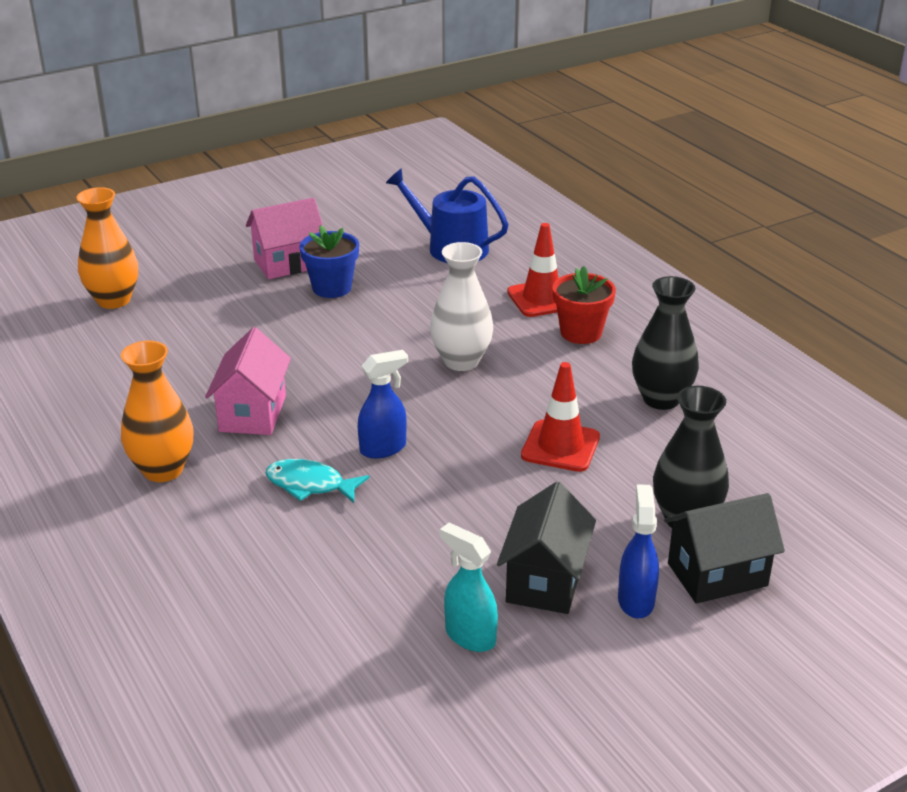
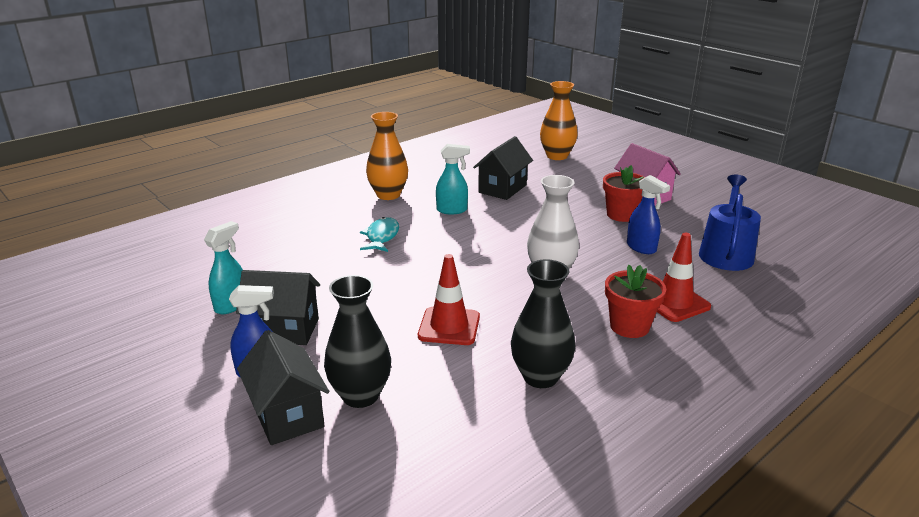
camera: 80 degrees right, 5 degrees down
pink house [205,327,291,435] -> turquoise spray bottle [436,144,470,214]
blue flower pot [300,225,359,298] -> red flower pot [603,165,645,222]
blue spray bottle [358,350,408,459] -> blue spray bottle moved to [627,175,670,254]
none -> black house [473,136,533,200]

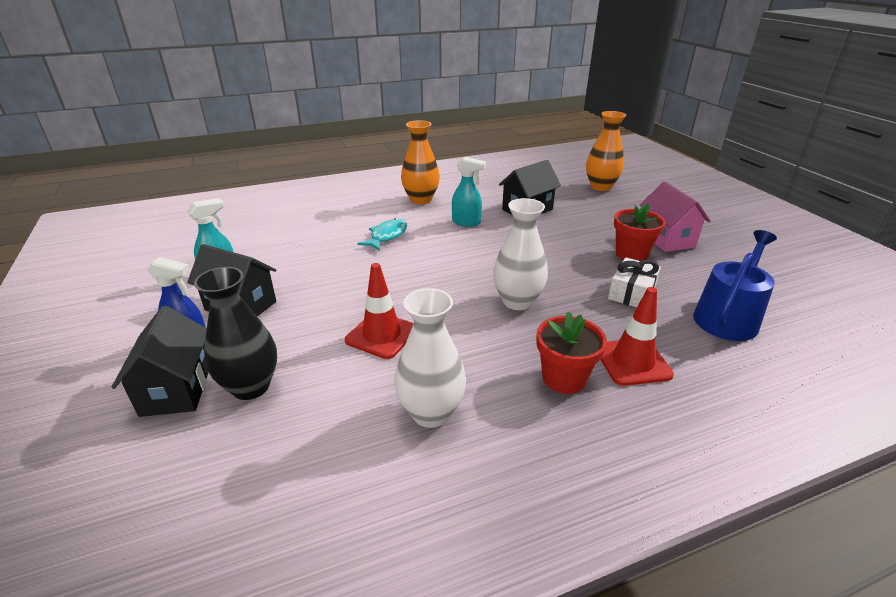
camera: 20 degrees right, 5 degrees up
black vase [511,259,575,388] -> white vase [394,288,466,428]
blue spray bottle [627,175,670,254] -> white gift [608,257,661,308]

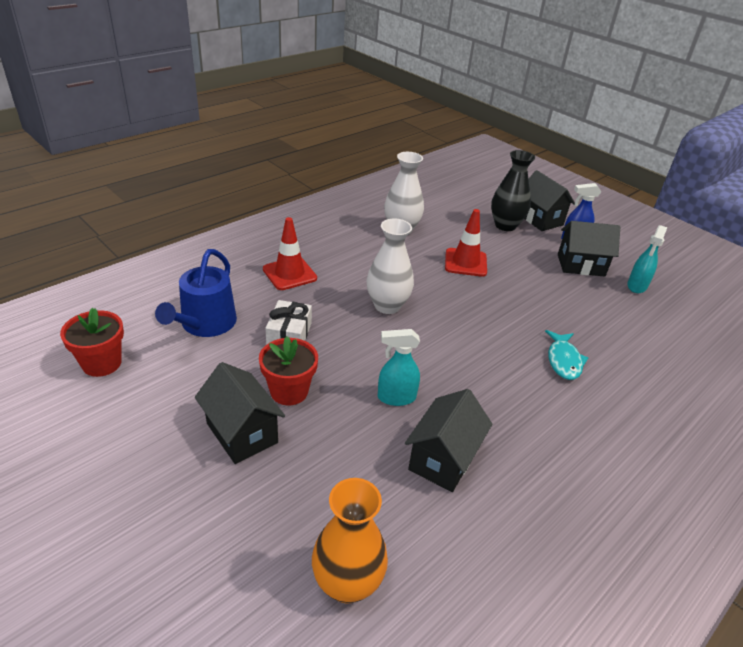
camera: 155 degrees right, 5 degrees up
orange vase [401,120,440,204] -> none
turquoise spray bottle [452,157,486,227] -> turquoise spray bottle moved to [378,329,420,406]
red flower pot [536,312,607,394] -> red flower pot moved to [60,308,124,377]
pink house [640,181,711,252] -> black house [195,362,285,464]

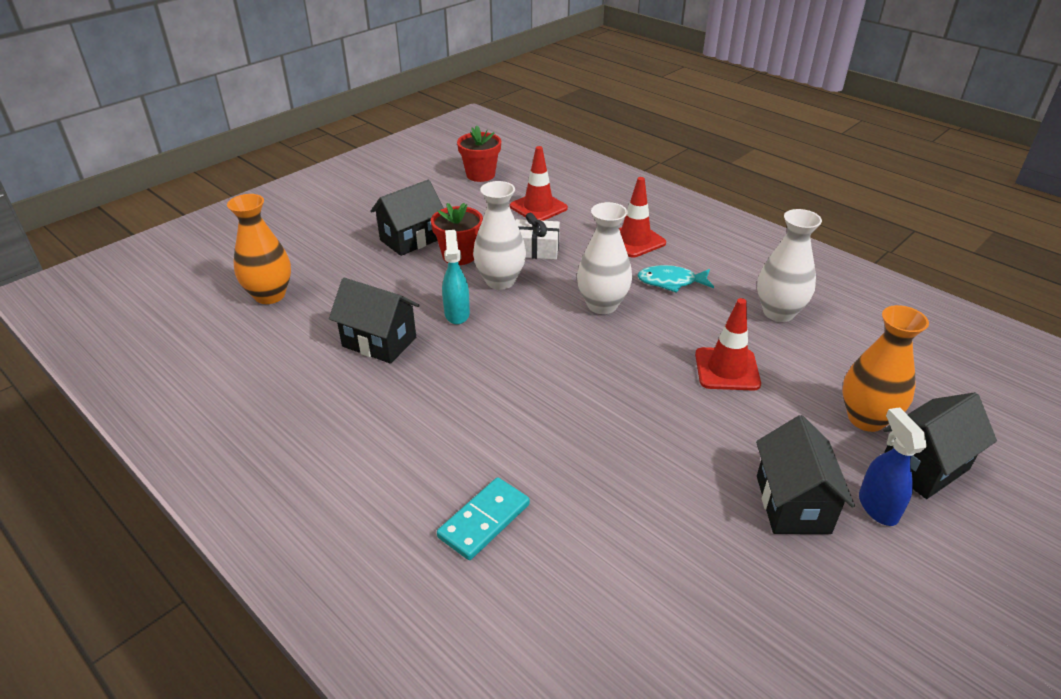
camera: 90 degrees right, 0 degrees up
blue watering can [155,249,237,337] -> red traffic cone [510,146,568,221]
black vase [491,150,535,231] -> orange vase [842,305,929,432]
turquoise fish [545,330,588,380] -> turquoise fish moved to [637,265,714,293]
turquoise spray bottle [627,225,668,293] -> none
none -> turquoise domino [437,477,530,560]
none -> white vase [473,181,526,290]

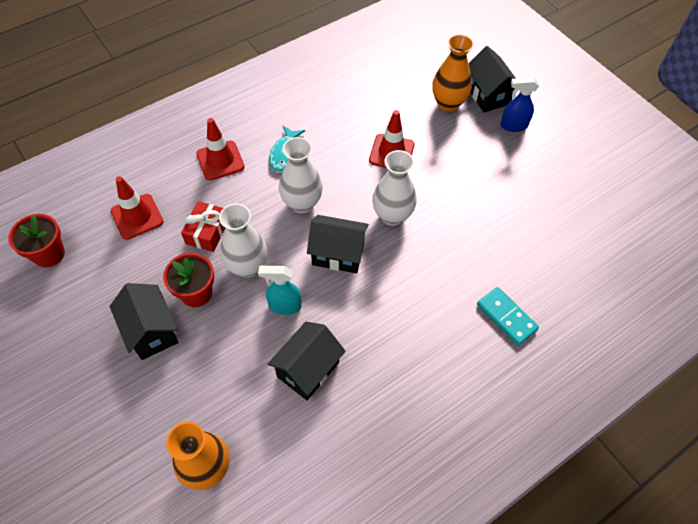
camera: 80 degrees left, 20 degrees up
white gift [515,213,560,260] -> red gift [181,201,225,252]
black house [756,415,855,534] -> black house moved to [307,215,369,273]
white vase [757,209,822,322] -> white vase moved to [372,150,417,226]

